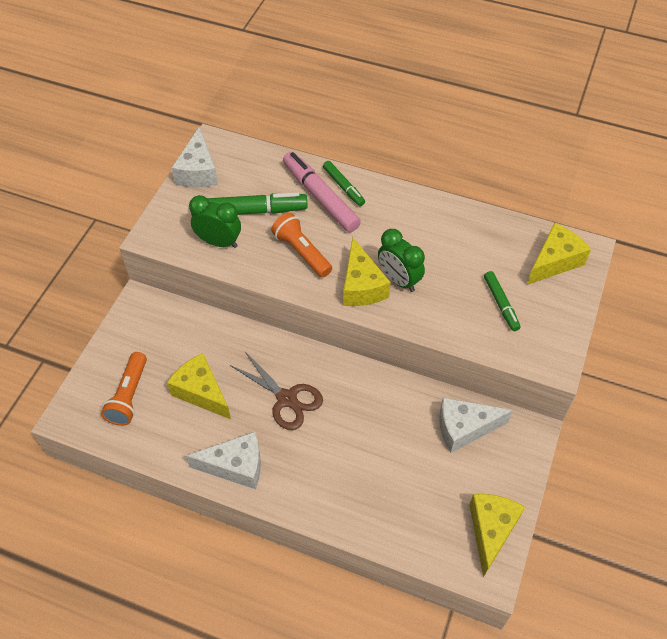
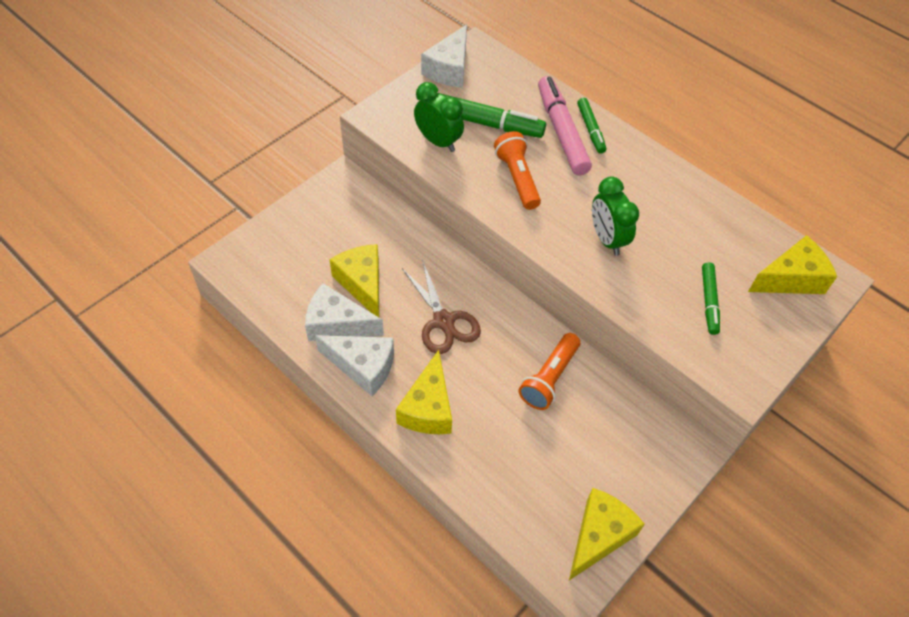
camera: 20 degrees right, 0 degrees up
orange flashlight [101,352,147,426] -> orange flashlight moved to [518,333,580,410]
yellow cheese [343,237,391,306] -> yellow cheese moved to [396,350,452,434]
white cheese [439,397,513,453] -> white cheese moved to [305,283,384,341]

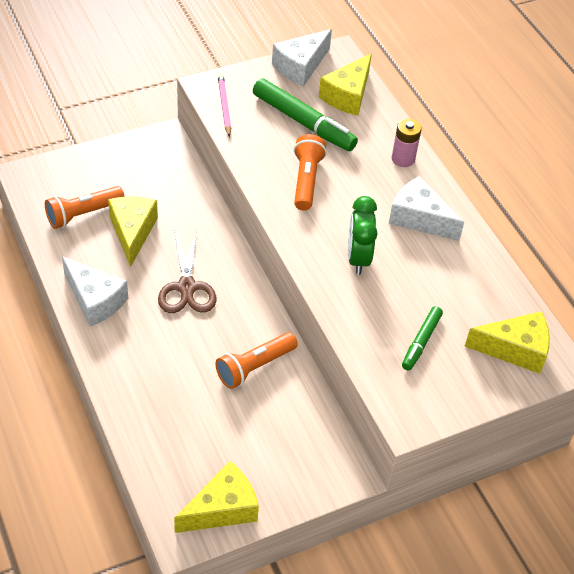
camera: 20 degrees right, 5 degrees down
white cheese [305,283,384,341] -> white cheese moved to [389,176,464,241]
yellow cheese [396,350,452,434] -> yellow cheese moved to [319,53,372,115]
green clock [414,82,464,152] -> none
pink marker [538,76,592,175] -> none
green marker [577,98,606,154] -> pink battery [392,118,422,167]
none -> orange flashlight [45,186,125,229]
none -> pink pencil [218,74,231,137]

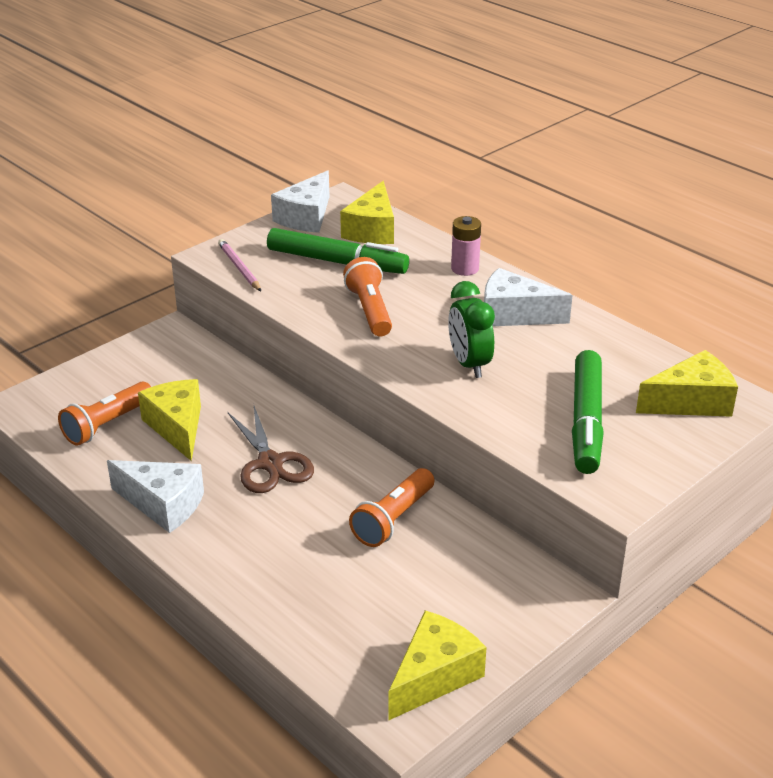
camera: 15 degrees left, 15 degrees down
green marker [402,306,443,371] -> green marker [572,350,604,474], size x1.77

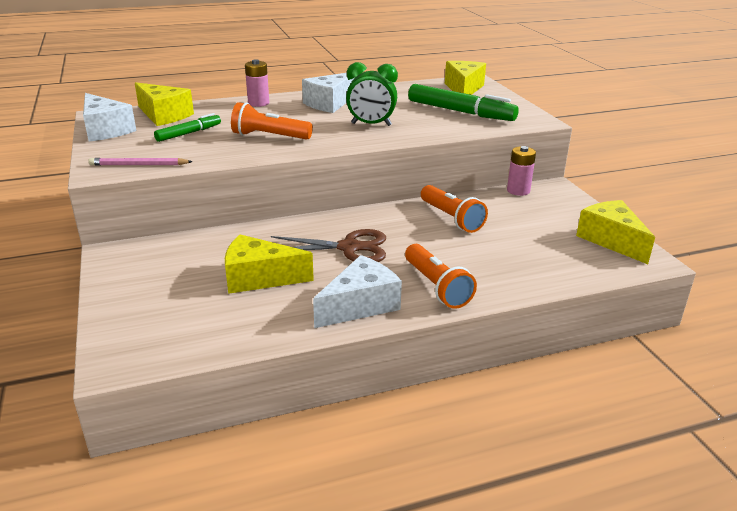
camera: 65 degrees left, 5 degrees down
orange flashlight [58,382,151,446] -> orange flashlight moved to [405,244,477,309]
green marker [267,228,409,274] -> green marker [154,113,221,142], size x0.56
none -> pink battery [507,146,536,196]

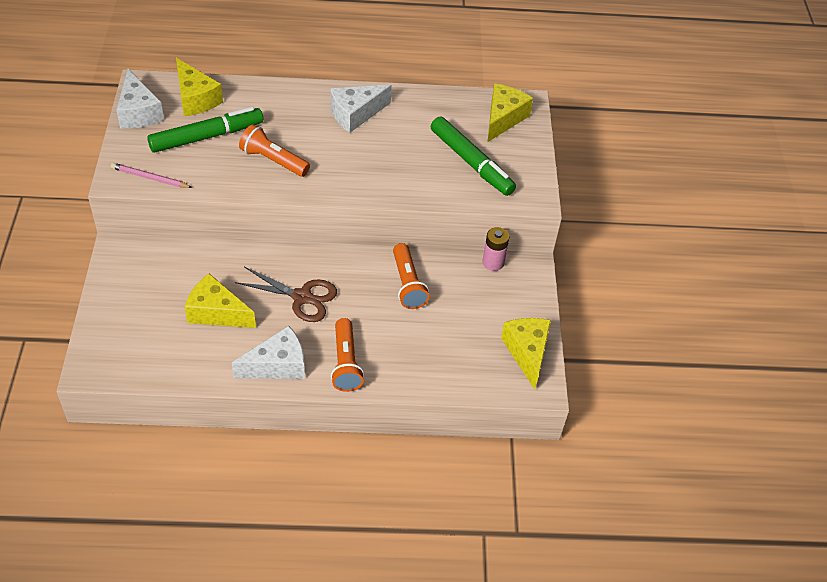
camera: 15 degrees right, 20 degrees up
green marker [154,113,221,142] -> green marker [147,107,263,153], size x1.77
pink battery [245,59,269,107] -> none
green clock [346,62,398,126] -> none

